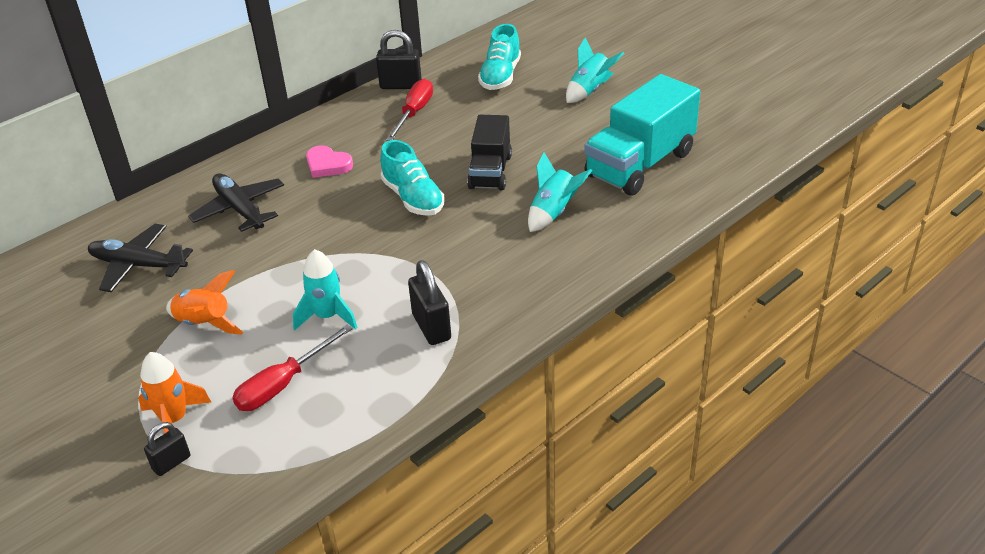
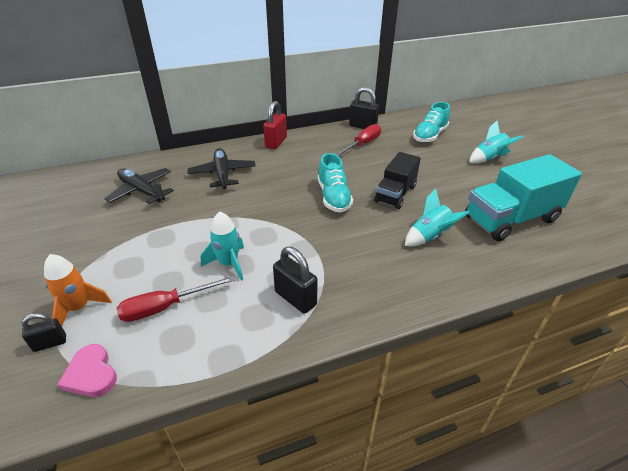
camera: 20 degrees right, 0 degrees up
orange rocket [166,270,243,335] -> none
pink heart [306,145,353,178] -> pink heart moved to [57,344,117,397]
black padlock [408,260,451,345] -> black padlock turned 45 degrees counterclockwise [273,247,318,314]
none -> red padlock [263,101,287,149]

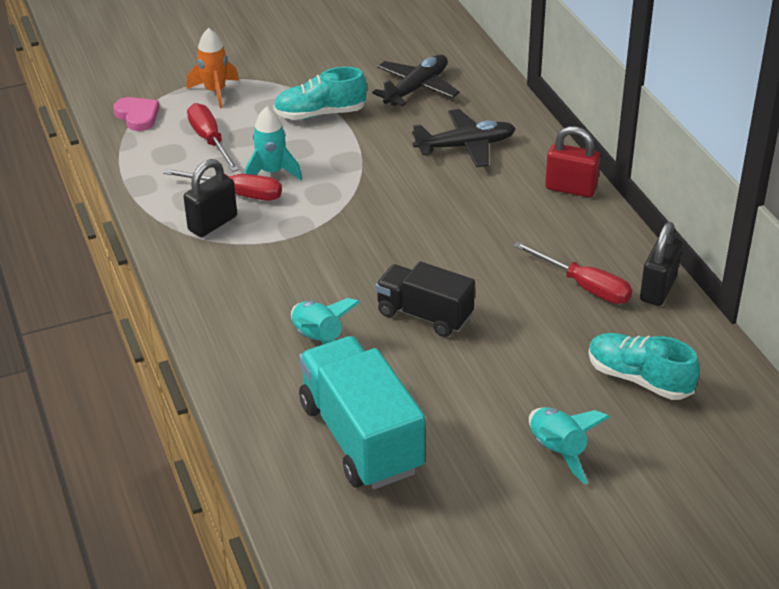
camera: 90 degrees right, 0 degrees up
black padlock [22,313,66,352] -> none
pink heart [57,344,117,397] -> pink heart turned 90 degrees clockwise [113,97,160,131]
turquoise shoe [318,153,353,213] -> turquoise shoe moved to [273,67,367,120]
none -> red screwdriver [163,169,282,201]

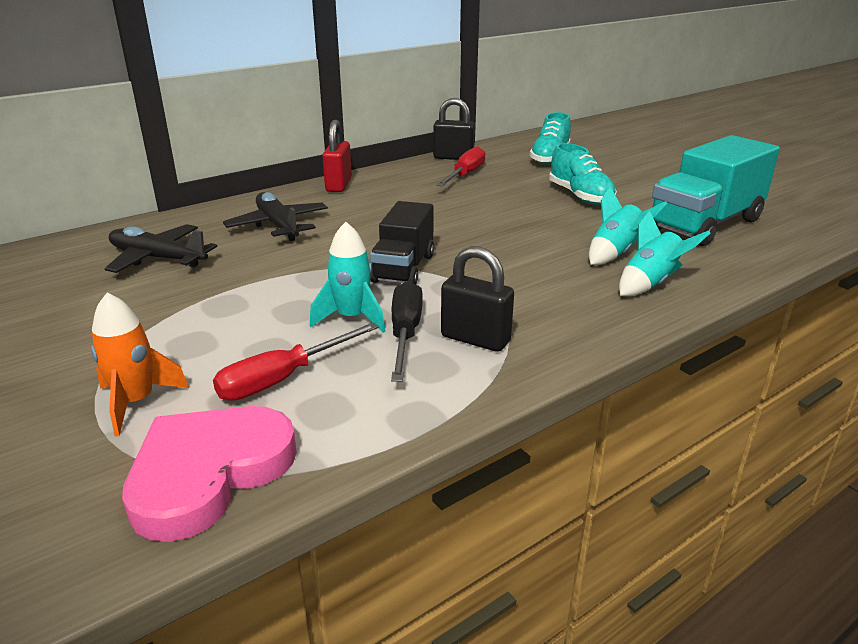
camera: 105 degrees left, 10 degrees down
pink heart [113,97,160,131] -> pink heart [122,406,297,542], size x1.77
red screwdriver [163,169,282,201] -> black screwdriver [391,281,423,382]
turquoise shoe [273,67,367,120] -> turquoise shoe moved to [549,143,617,205]
black truck [375,261,475,337] -> black truck moved to [370,201,434,284]
turquoise rocket [529,407,610,484] -> turquoise rocket moved to [619,210,710,296]

